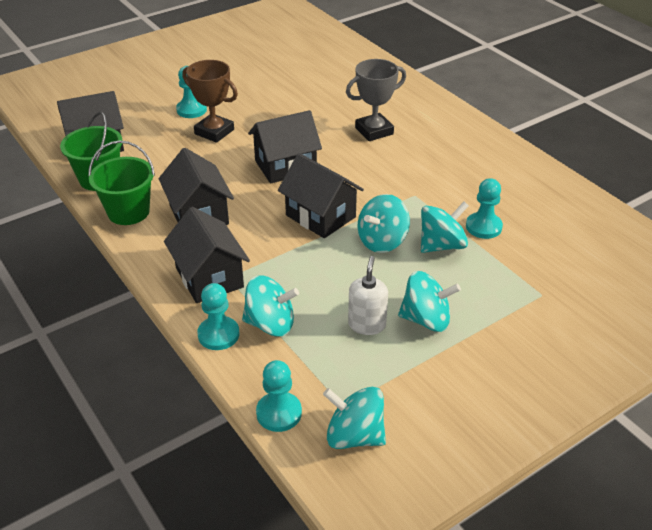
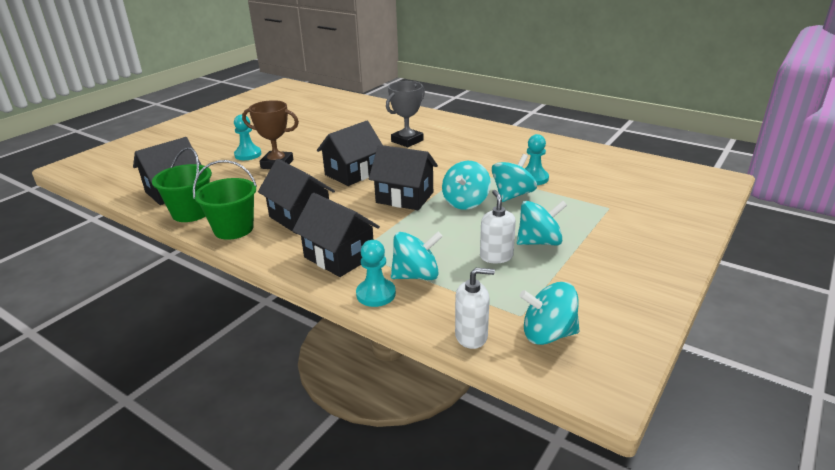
camera: 20 degrees left, 10 degrees down
turquoise pawn [256,360,302,432] -> white soap dispenser [455,268,495,349]

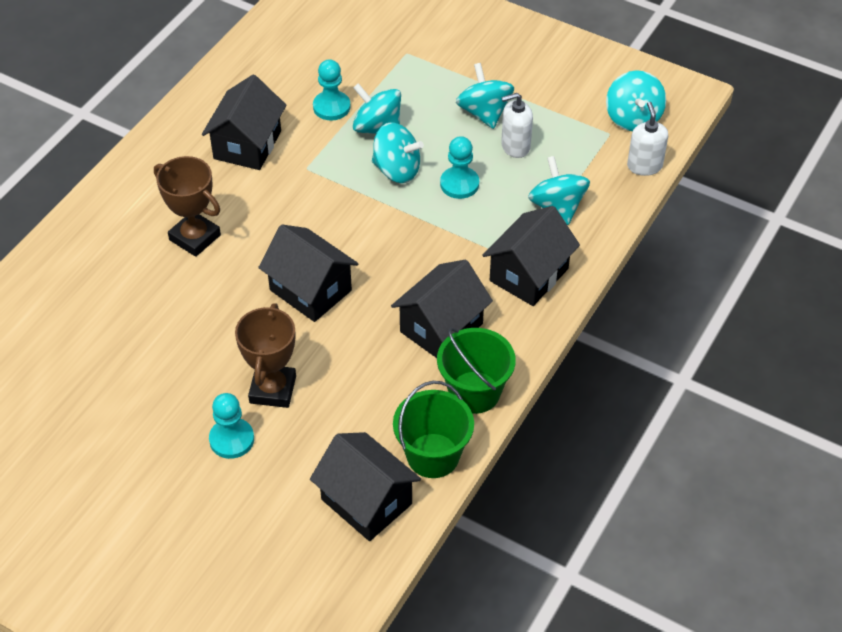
camera: 95 degrees left, 20 degrees up
turquoise pawn [356,240,396,307] -> turquoise pawn moved to [440,136,479,199]
black house [369,145,438,210] -> black house moved to [202,75,286,170]
grey trophy [386,81,425,147] -> brown trophy [154,156,221,257]

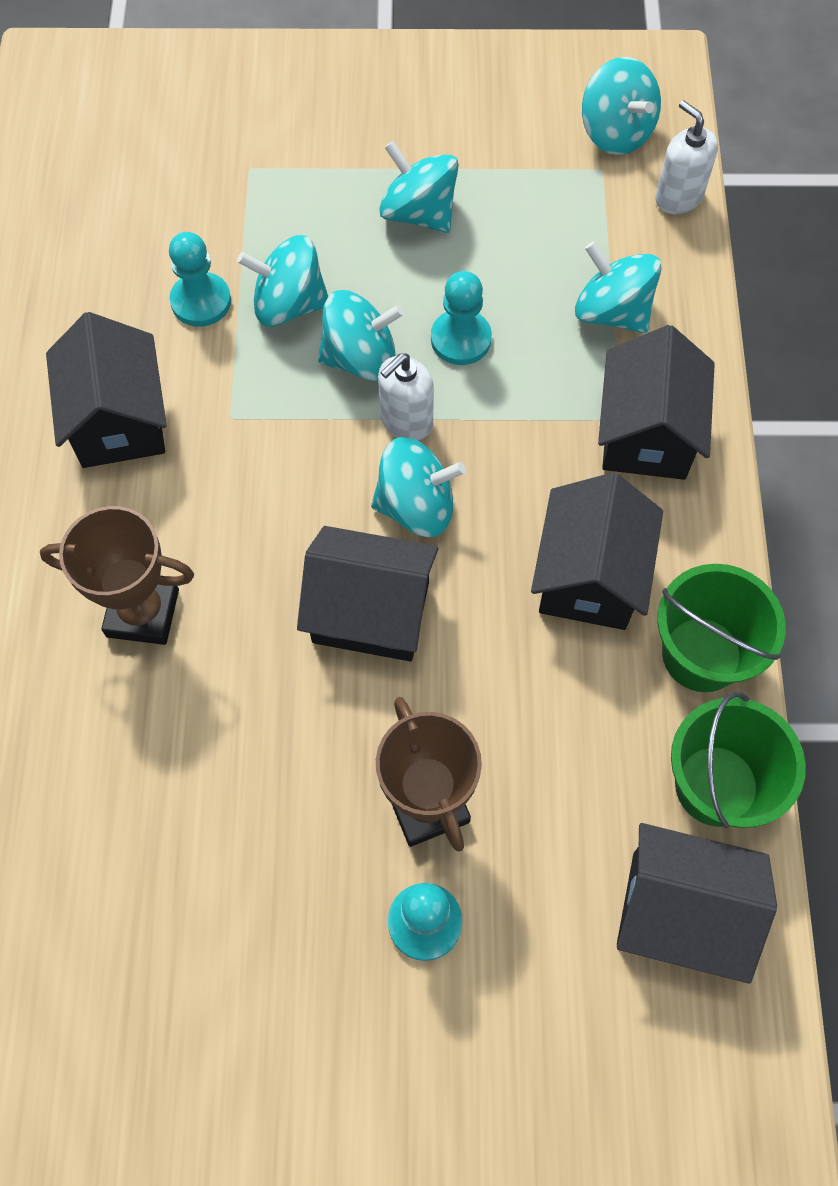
camera: 30 degrees left, 15 degrees up
white soap dispenser [501,93,533,158] -> white soap dispenser moved to [378,353,434,441]
none -> turquoise spinning top [371,437,466,537]

